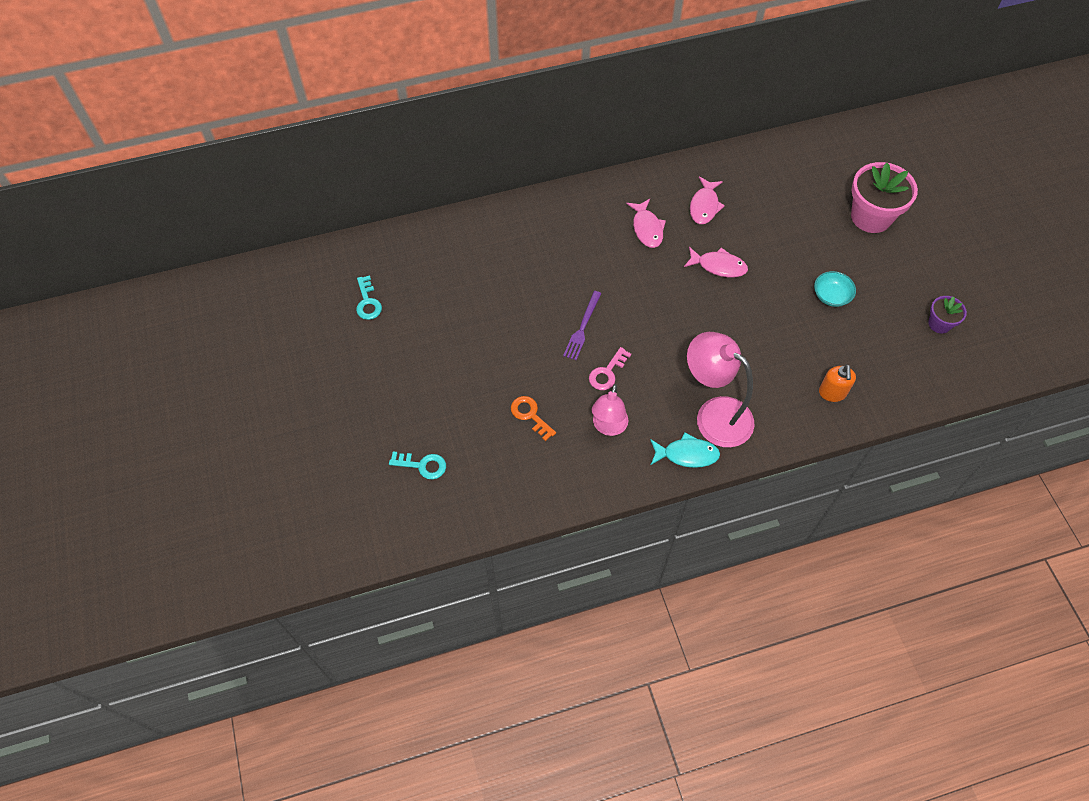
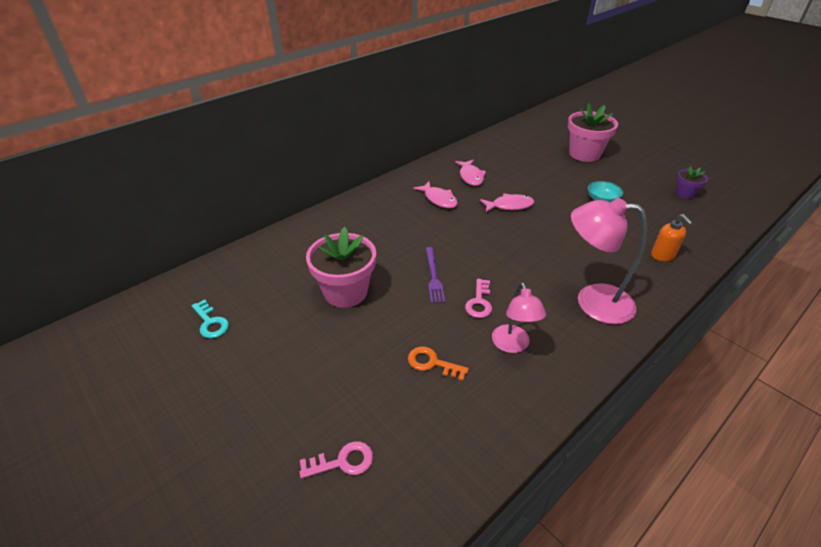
camera: 25 degrees left, 20 degrees down
turquoise key [389,452,446,480] -> pink key [299,441,373,479]
turquoise fish [650,433,720,468] -> none
none -> pink flower pot [306,227,376,308]

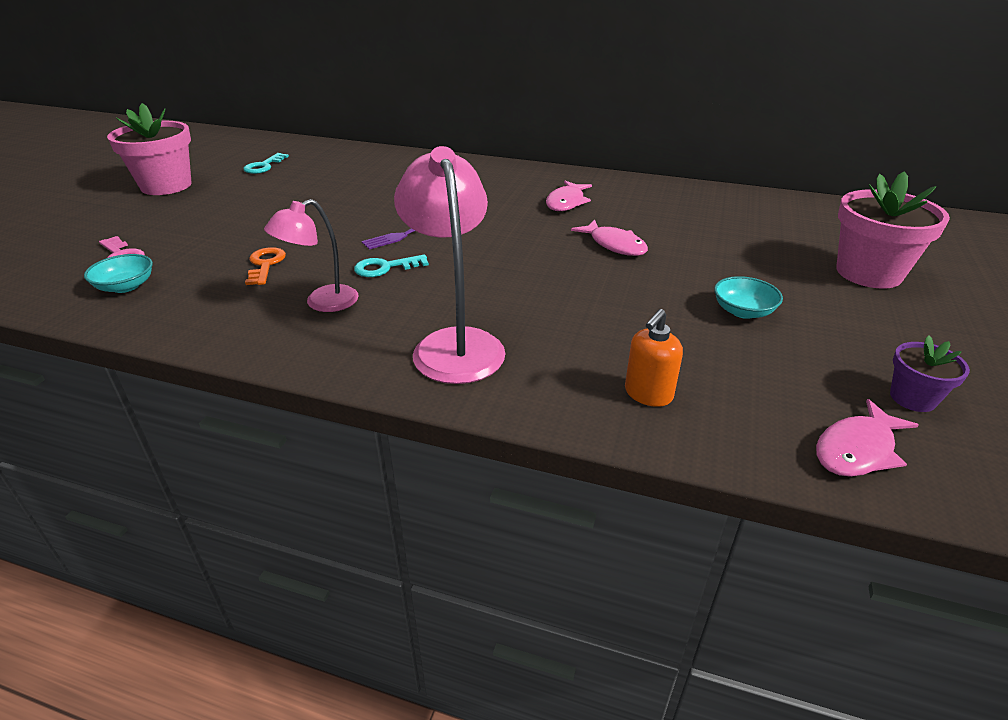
camera: 60 degrees right, 5 degrees down
pink flower pot [306,227,376,308] -> pink flower pot moved to [107,103,191,195]
pink fish [455,160,486,186] -> pink fish moved to [816,399,919,477]
pink key [465,279,492,318] -> turquoise key [354,254,429,277]
none -> turquoise bowl [84,254,153,293]

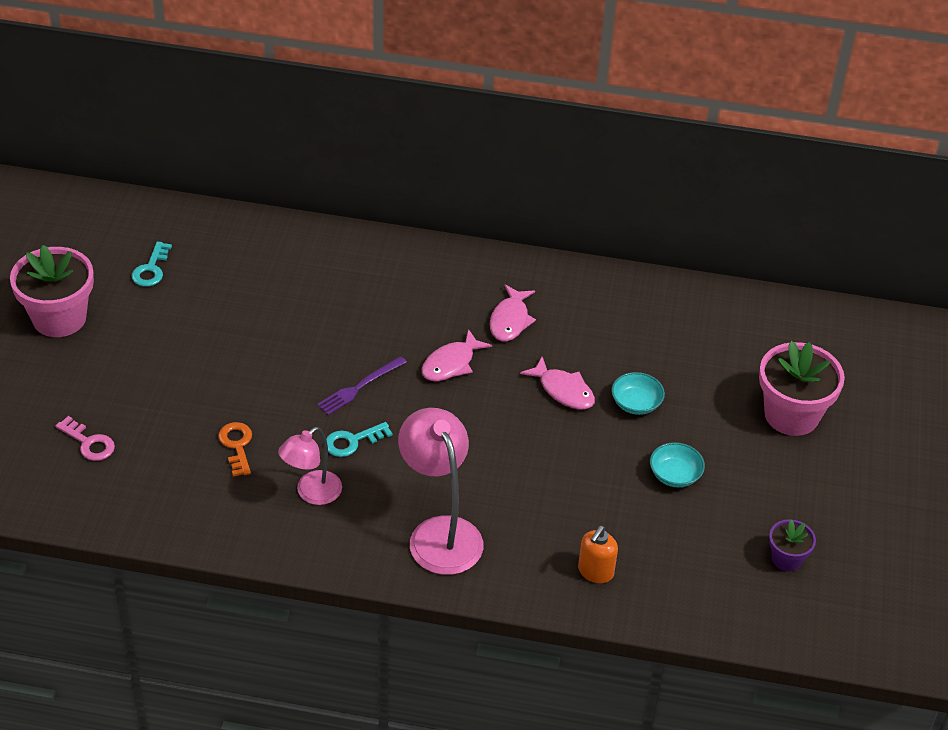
camera: 10 degrees left, 10 degrees up
turquoise bowl [84,254,153,293] -> turquoise bowl moved to [612,372,665,415]
pink fish [816,399,919,477] -> pink fish moved to [421,329,492,381]

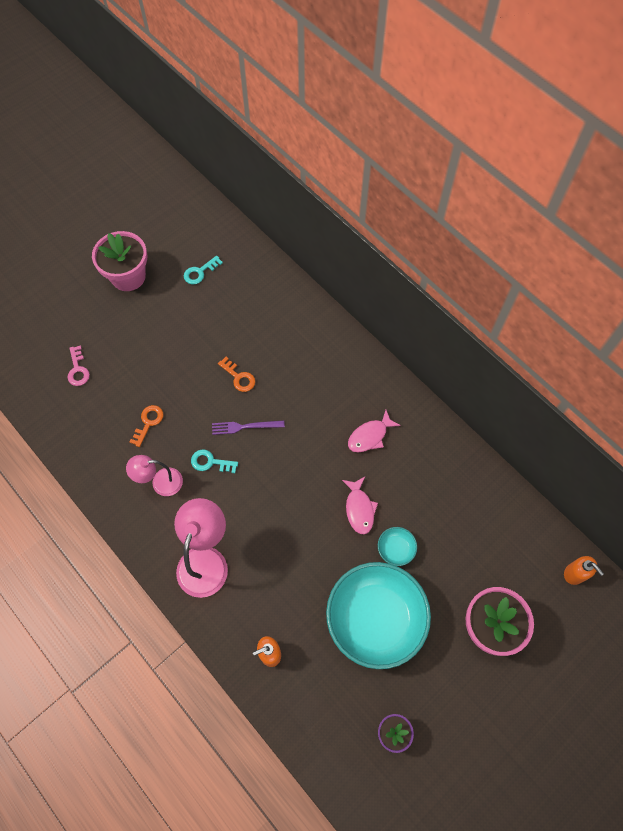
camera: 40 degrees right, 20 degrees up
pink fish [421,329,492,381] -> none
turquoise bowl [650,442,705,487] -> turquoise bowl [326,562,431,669], size x2.48
none -> orange key [218,357,255,392]
none -> orange soap dispenser [564,556,604,585]

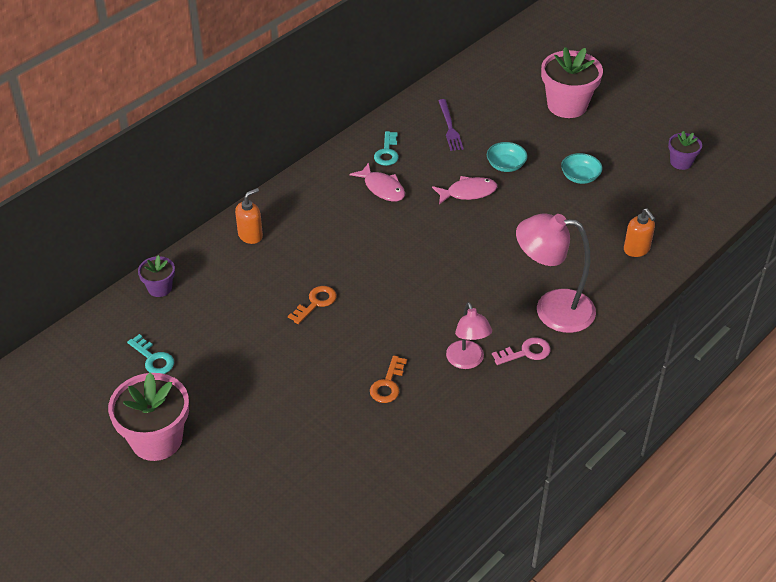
camera: 95 degrees left, 20 degrees down
pink key [67,345,90,386] -> pink key moved to [492,337,551,365]
orange key [129,405,163,447] -> orange key turned 90 degrees counterclockwise [370,355,407,403]
turquoise key [191,449,238,473] -> turquoise key moved to [374,131,399,166]
purple fork [212,420,285,435] -> purple fork moved to [438,99,464,151]
turquoise bowl [326,562,431,669] -> turquoise bowl [561,153,603,184], size x0.40
orange soap dispenser [564,556,604,585] -> orange soap dispenser moved to [235,188,263,244]
none -> purple flower pot [138,255,175,297]

